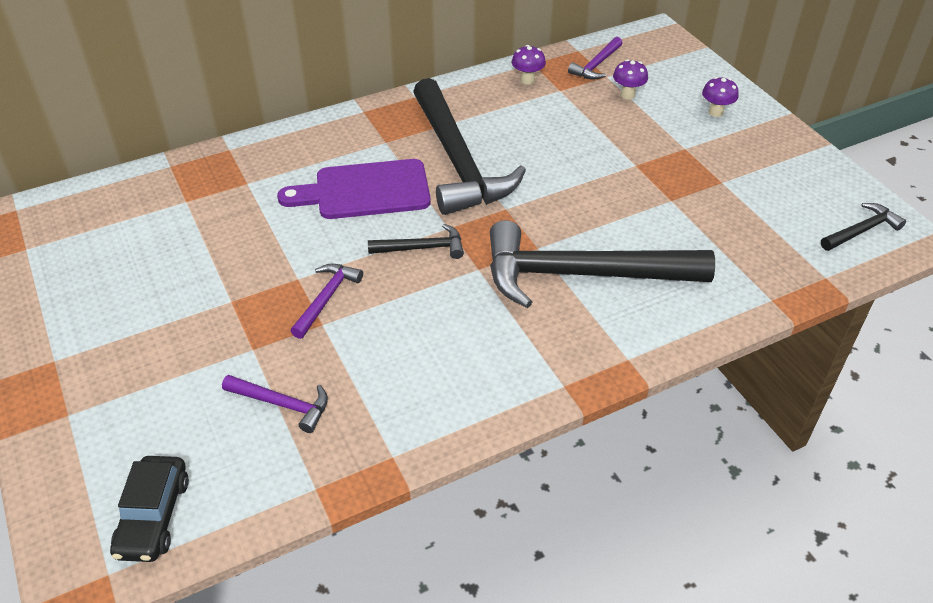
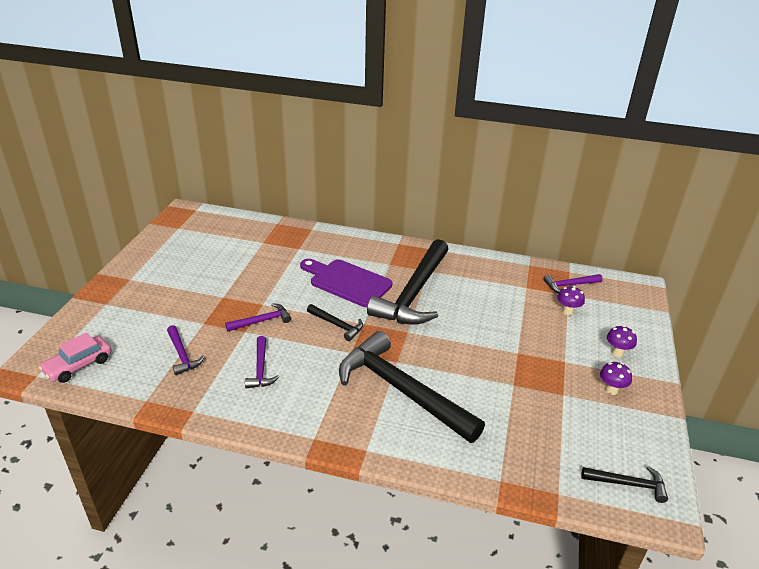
camera: 40 degrees right, 10 degrees down
black car [110,456,189,562] -> pink car [39,332,111,383]
purple mushroom [512,45,546,85] -> purple mushroom moved to [600,362,632,395]
none -> purple hammer [245,336,279,389]

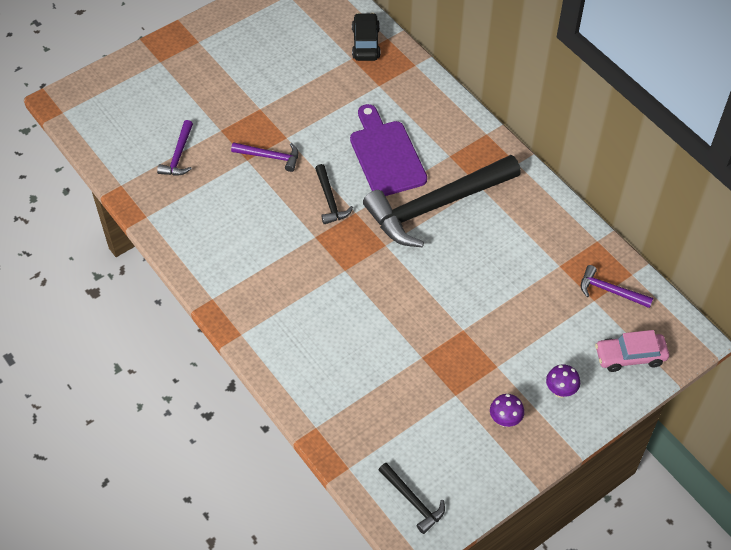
camera: 40 degrees right, 20 degrees up
pink car [39,332,111,383] -> pink car moved to [595,330,669,372]
purple hammer [245,336,279,389] -> none
black hammer [339,331,485,443] -> none
purple mushroom [557,286,585,316] -> none
none -> black car [352,13,381,61]

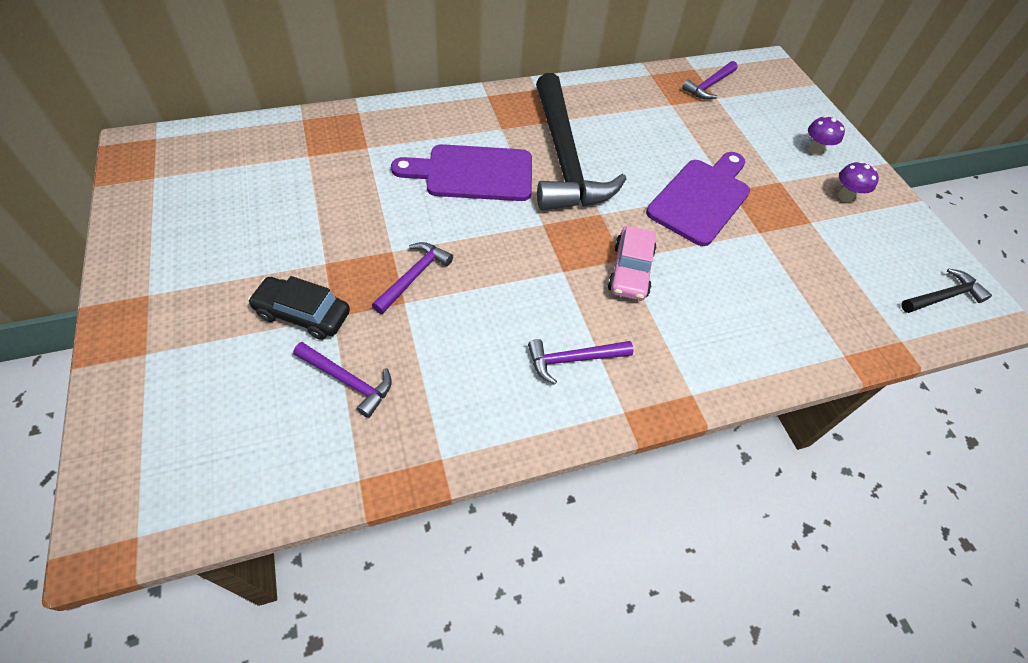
camera: 75 degrees left, 0 degrees up
black hammer [315,164,353,224] -> none
black car [352,13,381,61] -> black car moved to [248,276,350,340]
pink car [595,330,669,372] -> pink car moved to [608,226,656,301]
none -> purple hammer [528,339,633,384]
none -> purple cutting board [646,152,750,246]

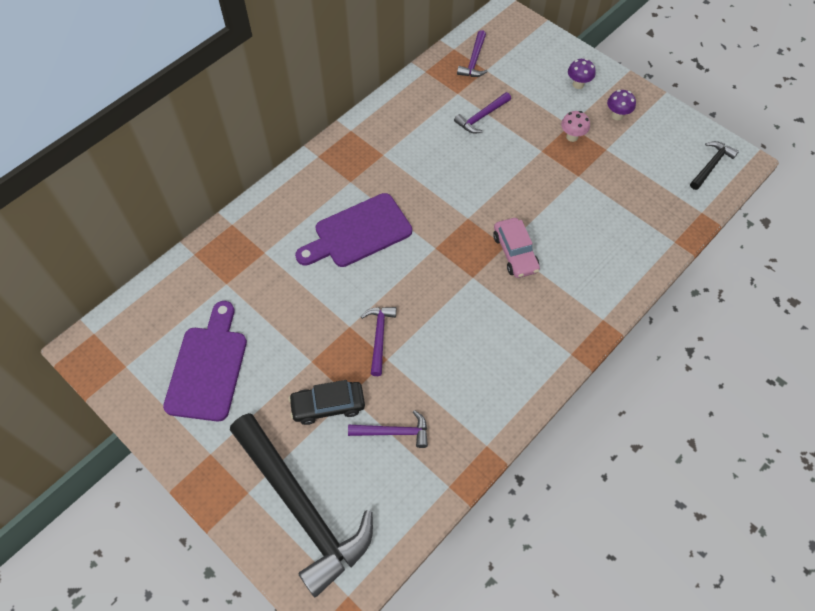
camera: 25 degrees left, 5 degrees up
purple hammer [528,339,633,384] -> purple hammer moved to [454,92,511,133]
black hammer [536,73,626,211] -> black hammer moved to [230,413,373,597]
purple cutting board [646,152,750,246] -> purple cutting board moved to [163,301,247,421]
none -> pink mushroom [561,111,590,142]

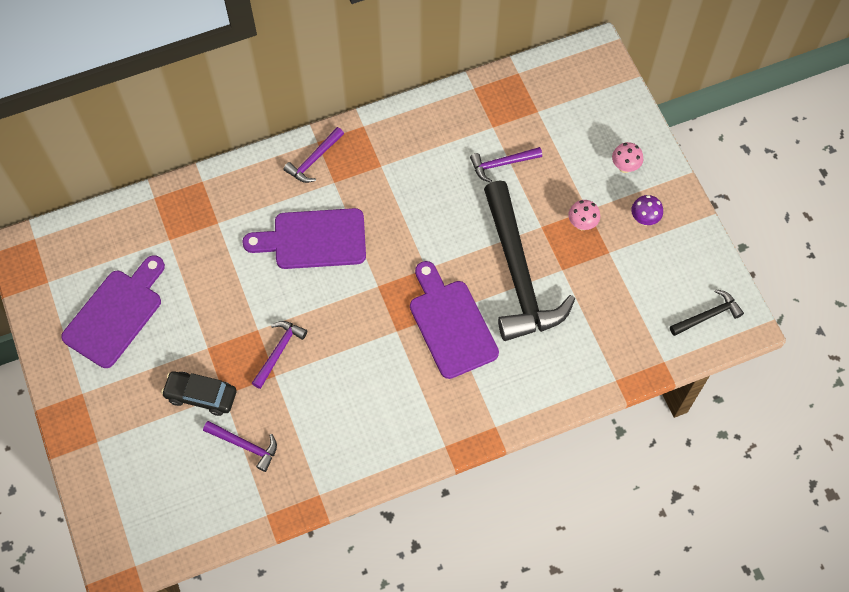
camera: 25 degrees right, 5 degrees up
black hammer [230,413,373,597] -> black hammer moved to [484,180,575,341]
purple hammer [457,30,488,77] -> purple hammer moved to [283,127,344,183]
pink car [493,218,540,278] -> purple cutting board [410,261,499,379]
purple mushroom [568,59,595,89] -> pink mushroom [612,142,643,173]

